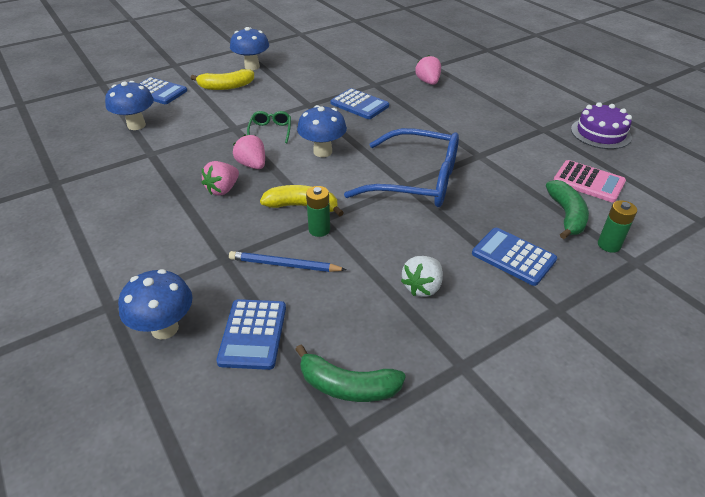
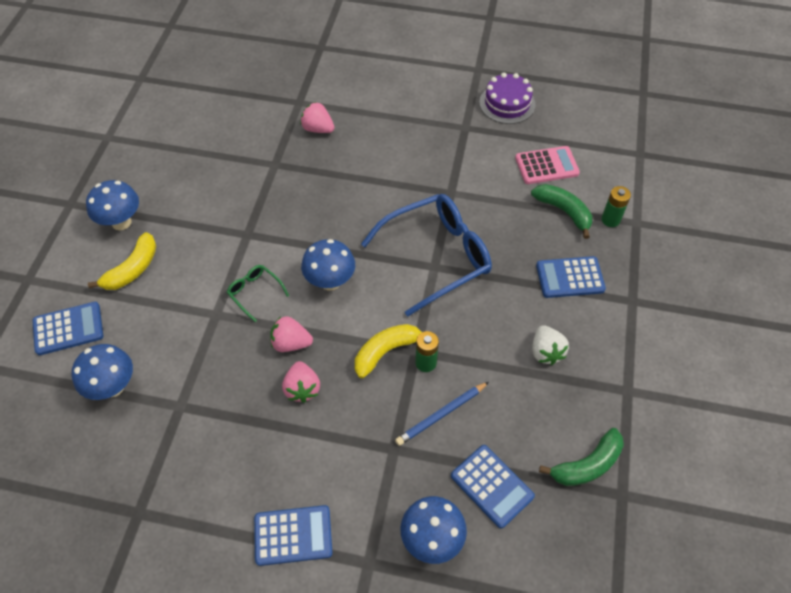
camera: 45 degrees left, 15 degrees up
blue calculator [331,88,389,119] -> blue calculator moved to [254,505,332,566]

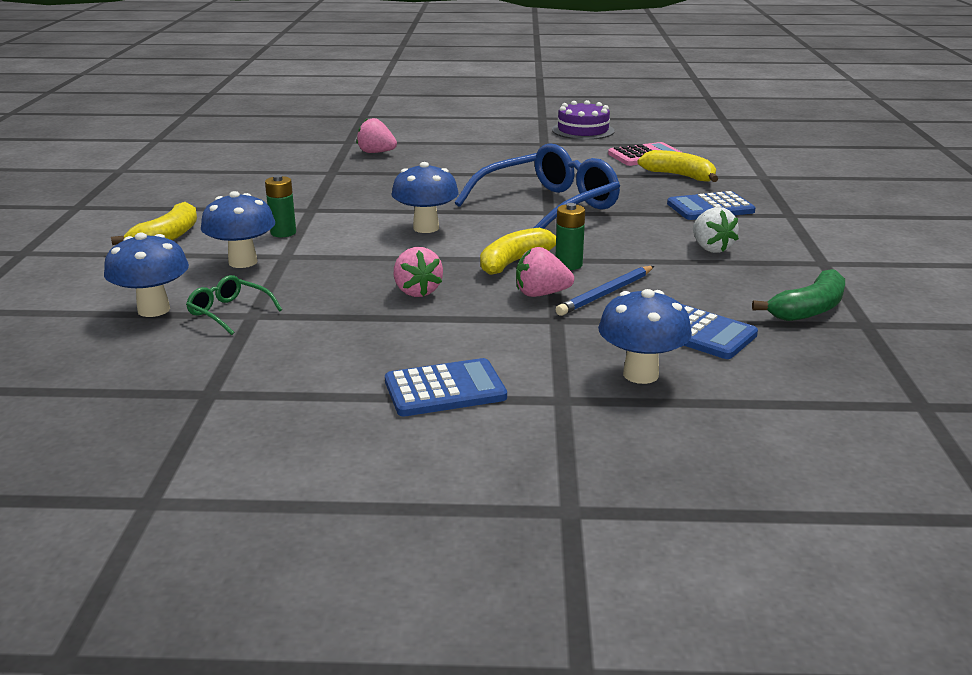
camera: 10 degrees left, 30 degrees down
blue calculator [33,302,103,355] -> none
blue mushroom [86,180,139,230] -> blue mushroom moved to [201,191,275,268]
green glasses [227,265,289,322] -> green glasses moved to [186,275,282,335]
pink strawberry [270,316,313,352] -> pink strawberry moved to [516,247,574,297]
green banana [531,184,592,239] -> yellow banana [638,150,718,182]
green battery [601,186,631,227] -> green battery moved to [265,175,296,237]

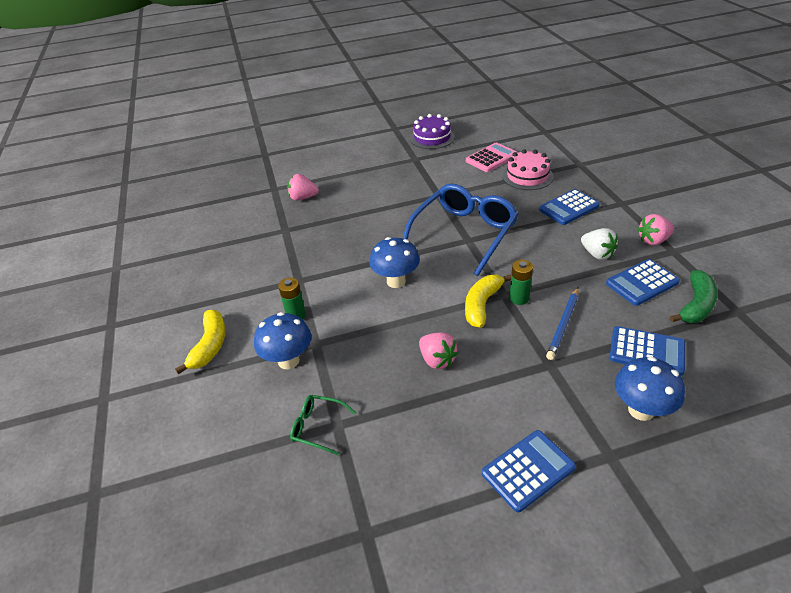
camera: 15 degrees left, 15 degrees up
blue mushroom [104,233,189,317] -> none
pink strawberry [516,247,574,297] -> pink strawberry moved to [637,214,674,245]
yellow banana [638,150,718,182] -> pink cake [502,149,554,190]
none -> blue calculator [606,259,680,306]

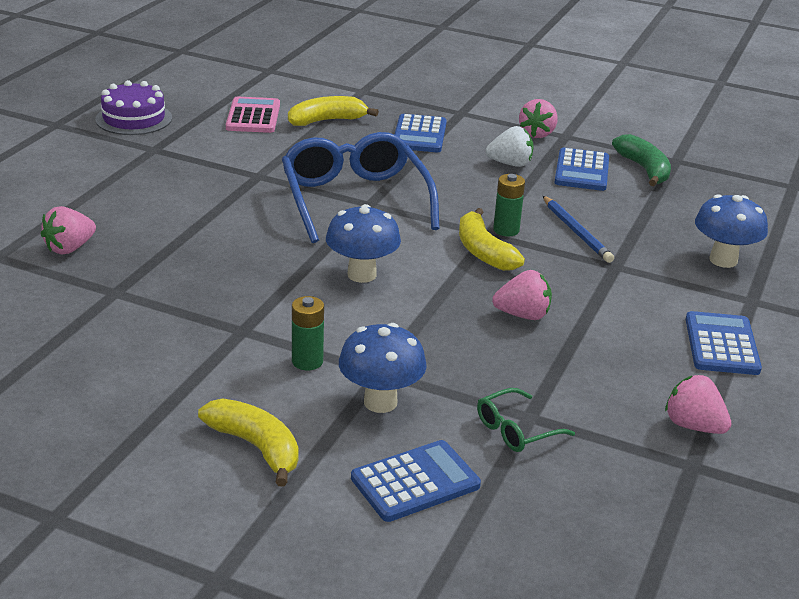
camera: 55 degrees left, 10 degrees down
pink cake [502,149,554,190] -> yellow banana [288,96,379,126]
blue calculator [610,326,685,376] -> blue calculator moved to [351,440,481,522]
none -> pink strawberry [665,375,732,434]

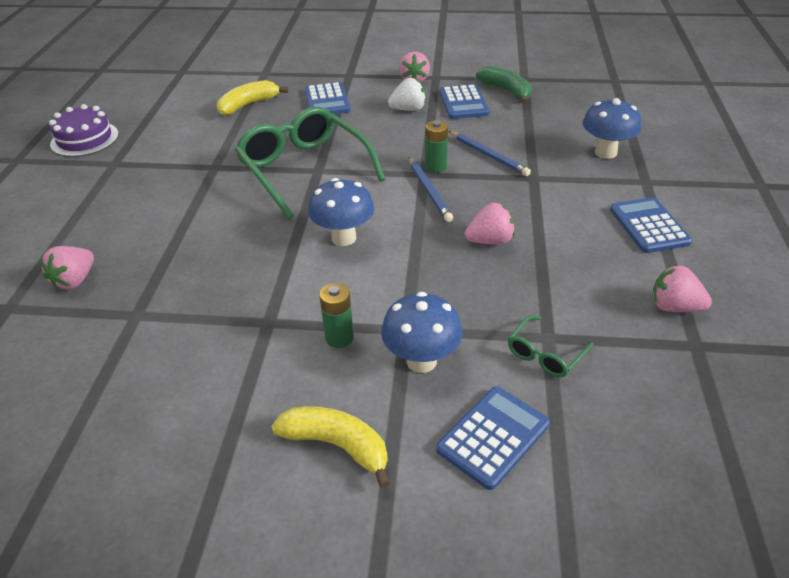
camera: 15 degrees left, 10 degrees up
pink calculator [226,96,280,133] -> none
blue glasses [282,132,440,243] -> green glasses [235,106,385,219]
yellow banana [459,208,525,271] -> blue pencil [409,157,453,222]

